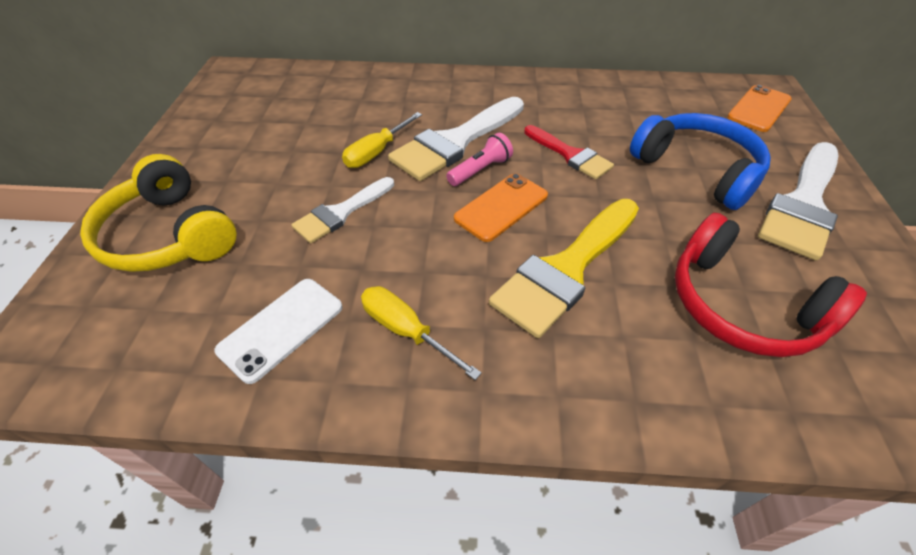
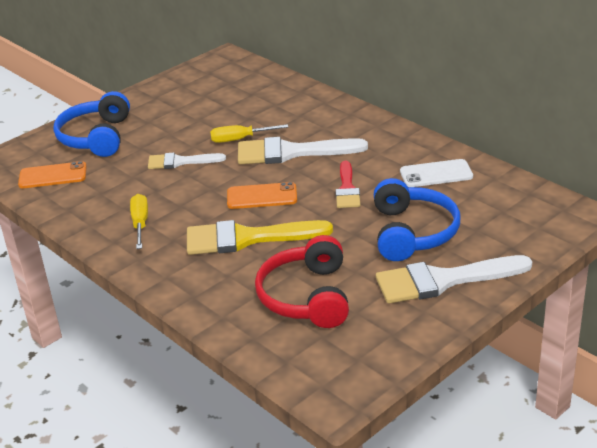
camera: 45 degrees right, 15 degrees down
yellow headphones [80,154,236,272] -> blue headphones [53,91,130,157]
white phone [214,279,343,384] -> white phone moved to [400,159,473,187]
pink flashlight [446,133,513,186] -> none
orange phone [727,84,792,132] -> orange phone moved to [18,161,87,188]

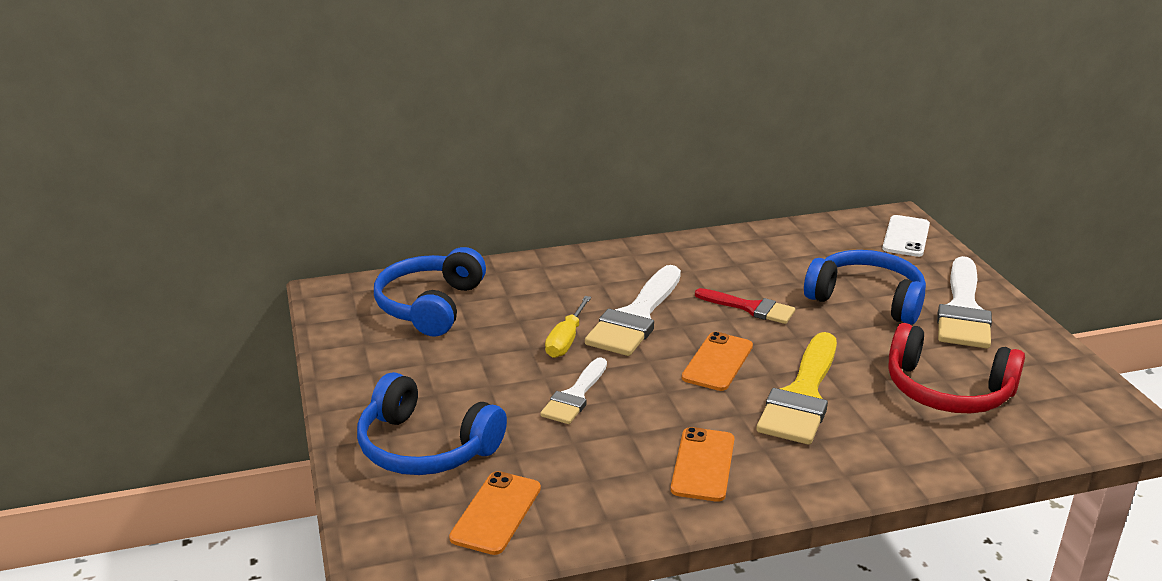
camera: 65 degrees left, 5 degrees down
yellow screwdriver [130,194,148,249] -> orange phone [671,427,735,502]
white phone [400,159,473,187] -> white phone moved to [882,215,930,257]
none -> blue headphones [374,247,486,336]

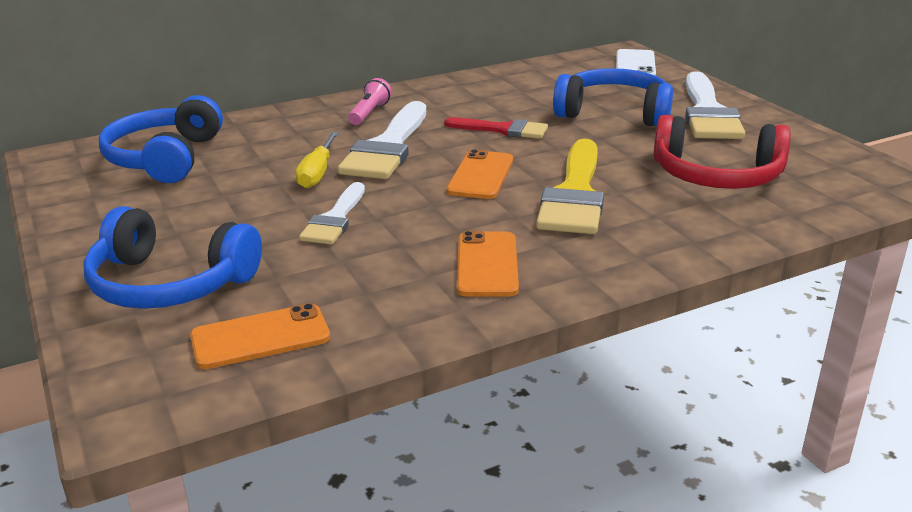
camera: 10 degrees left, 0 degrees up
orange phone [449,471,541,555] -> orange phone turned 60 degrees clockwise [190,303,330,369]
none -> pink flashlight [348,78,392,125]

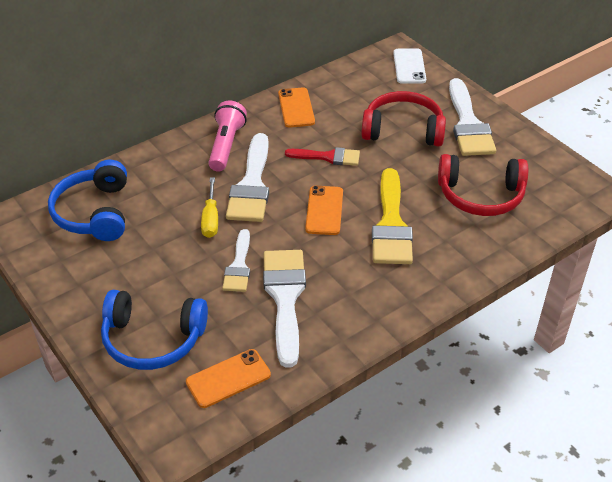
camera: 10 degrees left, 15 degrees up
pink flashlight [348,78,392,125] -> pink flashlight [208,101,247,172], size x1.57
orange phone [457,231,519,296] -> orange phone moved to [278,87,315,128]
blue headphones [553,68,673,127] -> red headphones [361,91,446,146]
none -> white brush [263,250,306,368]

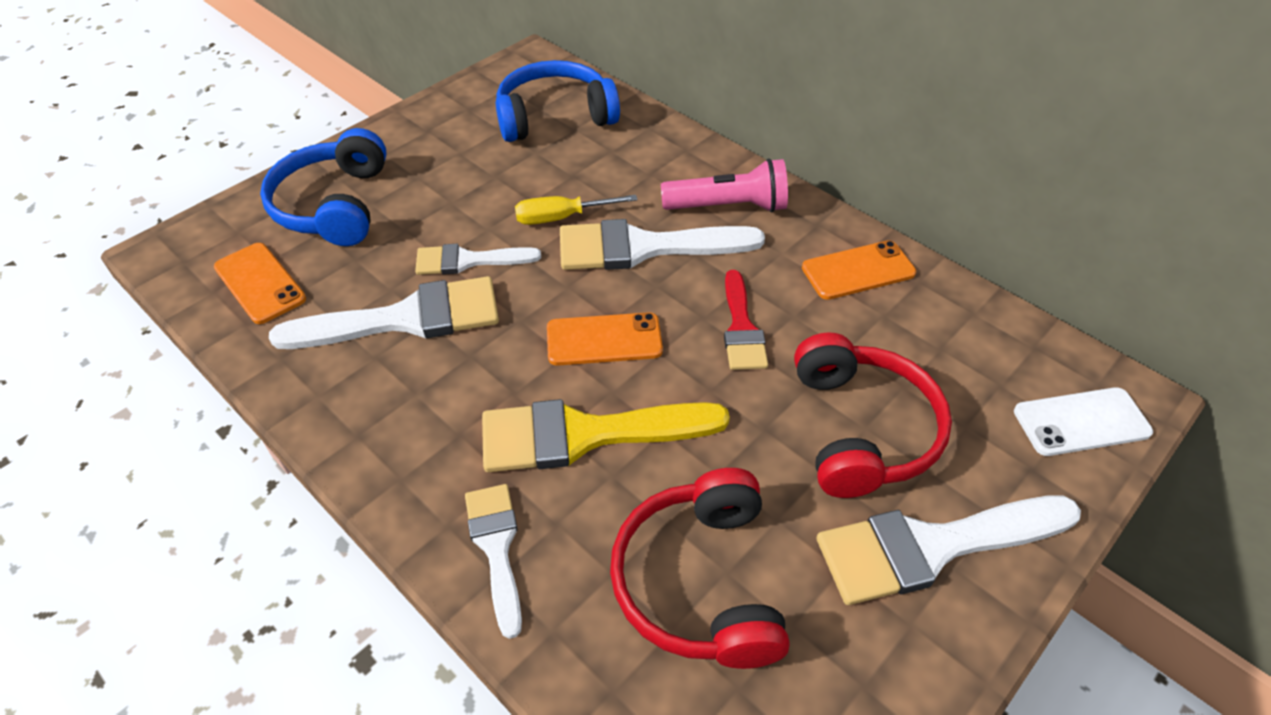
camera: 80 degrees right, 5 degrees up
none -> white brush [465,484,522,639]

